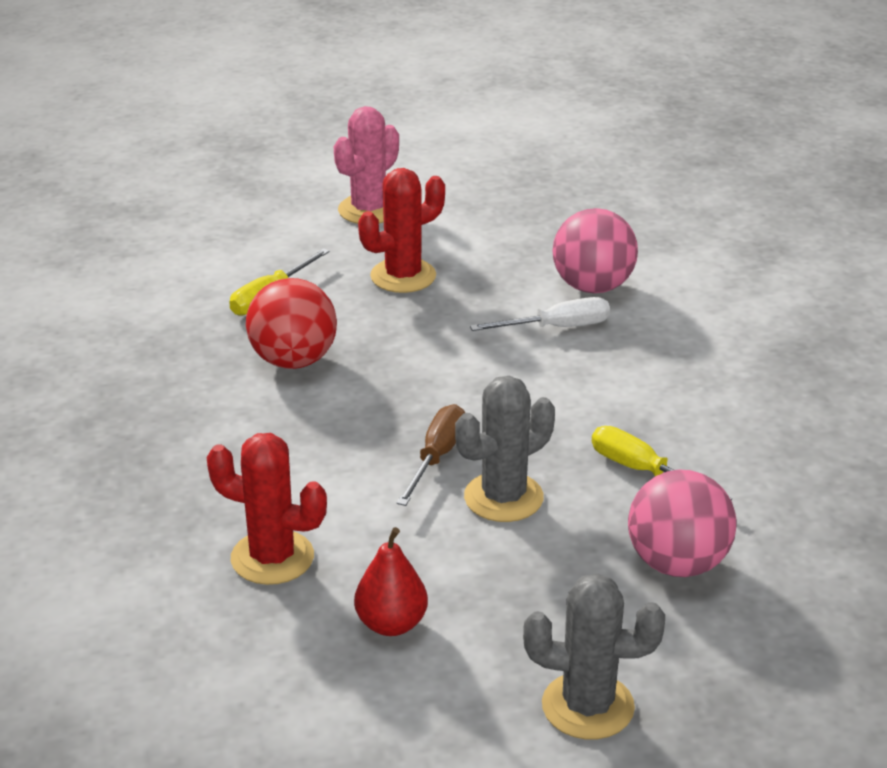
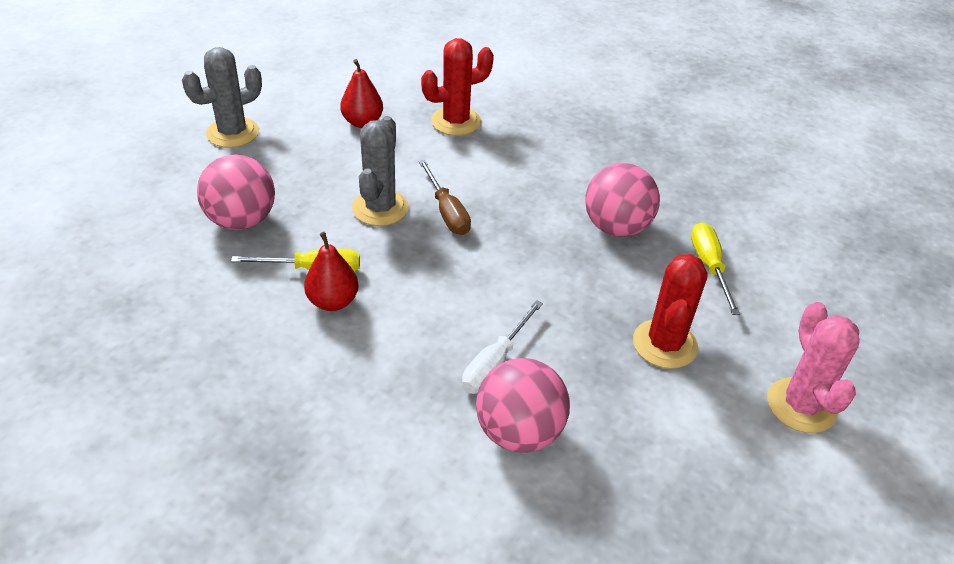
camera: 135 degrees right, 10 degrees up
red ball [246,278,337,369] -> pink ball [585,163,660,237]
none -> red pear [304,232,359,311]

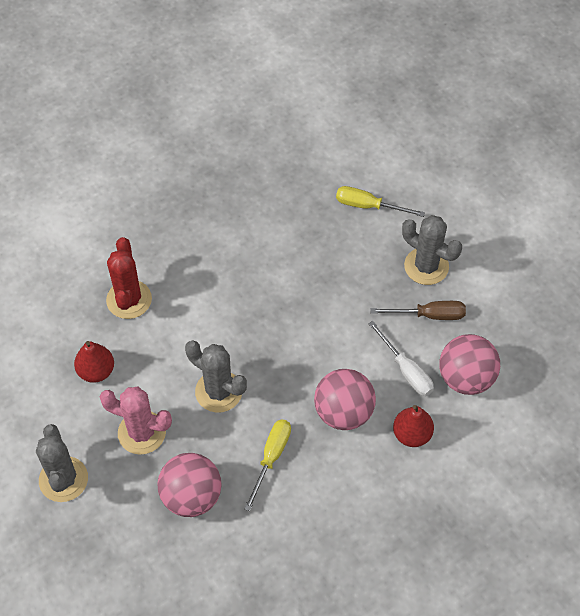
camera: 65 degrees left, 15 degrees up
red pear [304,232,359,311] -> red pear moved to [393,405,434,447]
brown screwdriver [419,160,471,235] -> brown screwdriver moved to [370,301,466,320]
pink ball [585,163,660,237] -> pink ball moved to [314,369,376,430]
red cactus [633,254,708,369] -> grey cactus [402,215,462,285]
pink cactus [767,302,860,433] -> pink cactus moved to [100,387,172,455]

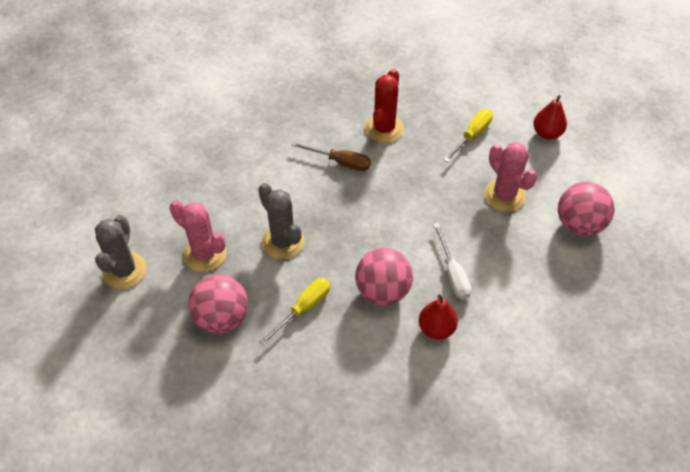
camera: 20 degrees right, 5 degrees down
red pear [74,341,114,383] -> red pear moved to [533,95,567,140]
red cactus [106,237,152,319] -> red cactus moved to [365,69,404,143]
yellow screwdriver [336,186,425,217] -> yellow screwdriver turned 90 degrees clockwise [444,109,493,162]
brown screwdriver [370,301,466,320] -> brown screwdriver moved to [291,142,371,171]
grey cactus [402,215,462,285] -> pink cactus [484,142,537,212]
pink ball [439,334,500,395] -> pink ball moved to [558,182,614,236]

